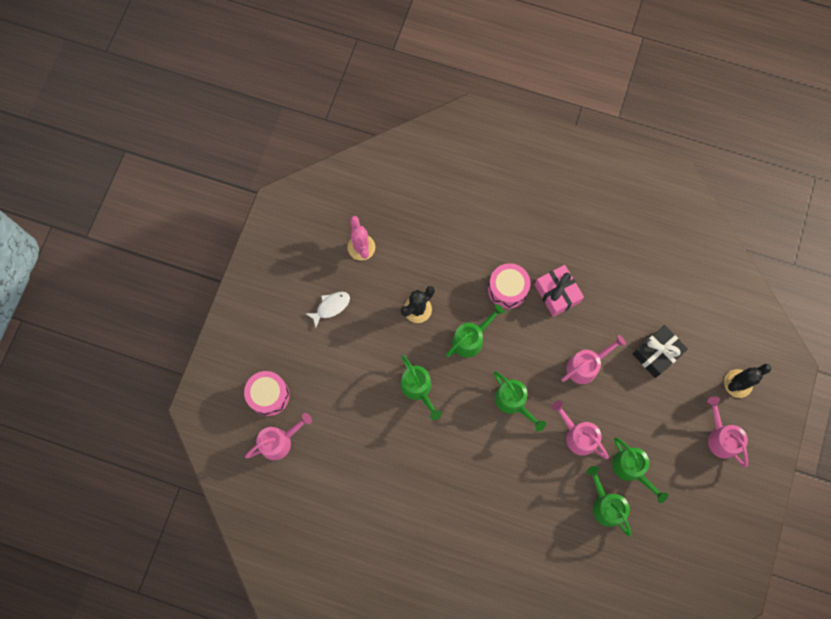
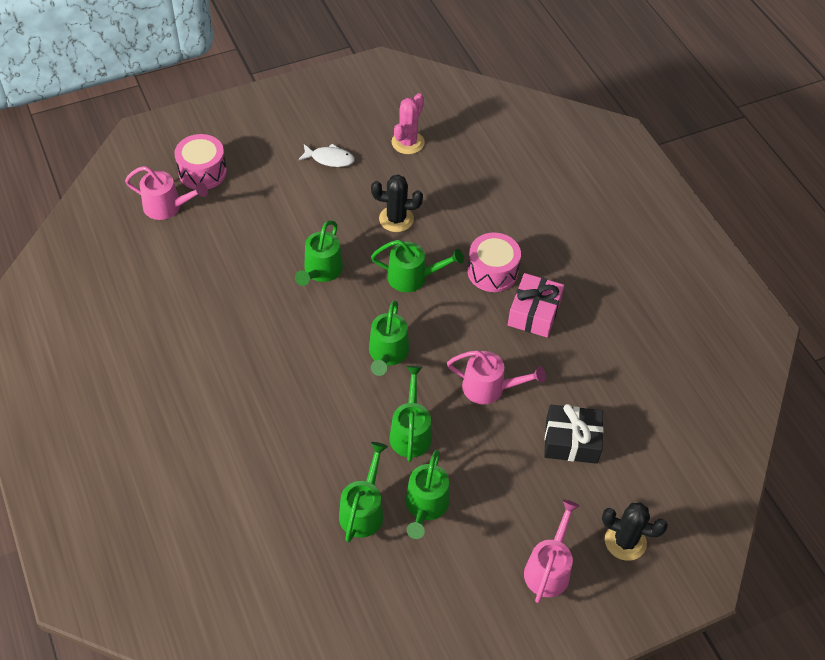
camera: 45 degrees right, 20 degrees down
pink watering can [551,401,609,459] -> green watering can [389,366,432,462]

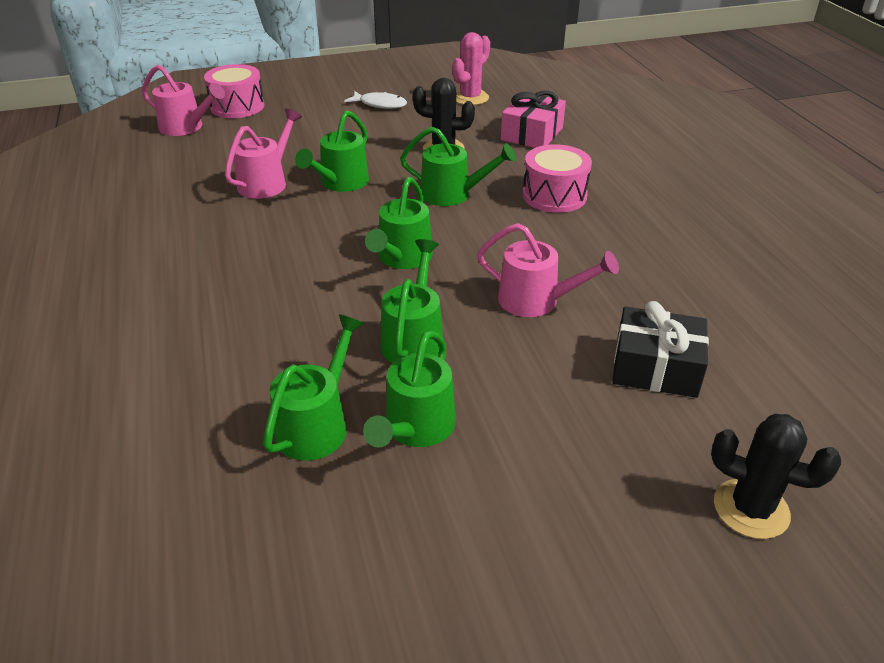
camera: 10 degrees right, 15 degrees down
pink gift [508,273,564,338] -> pink gift moved to [501,91,566,148]
pink watering can [524,500,580,603] -> pink watering can moved to [225,108,302,199]

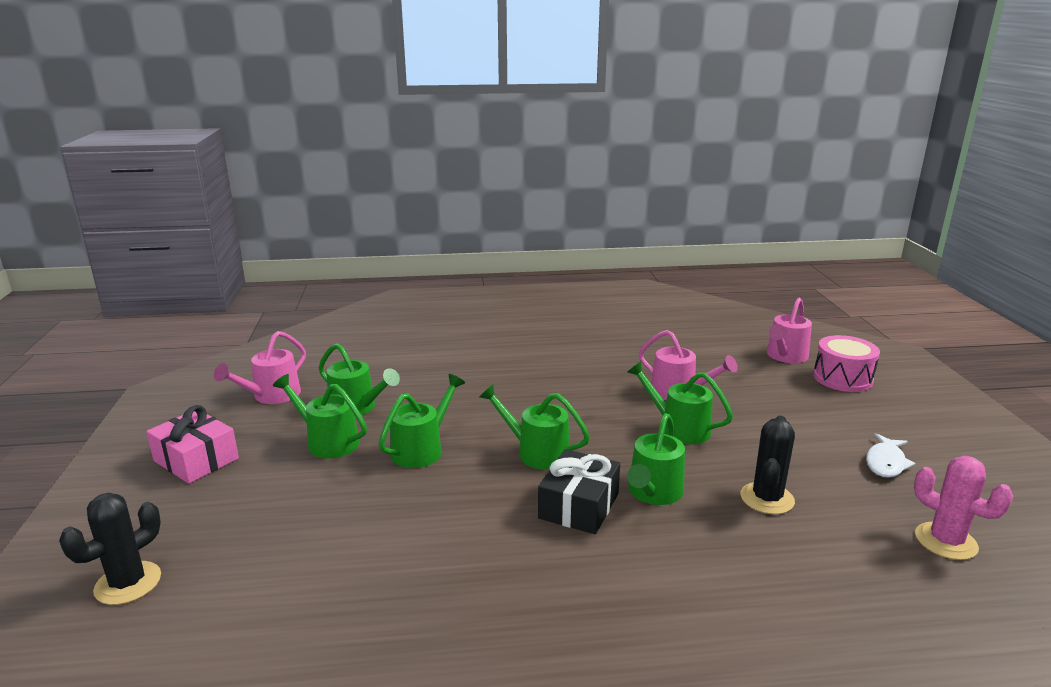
camera: 100 degrees right, 15 degrees down
green watering can [380,239,443,363] -> green watering can turned 75 degrees counterclockwise [379,374,465,468]
pink watering can [477,223,619,317] -> pink watering can moved to [214,331,306,404]
pink gift [501,91,566,148] -> pink gift moved to [146,405,239,484]
pink drum [522,144,592,213] -> none
black gift [612,301,709,398] -> black gift moved to [538,449,620,534]

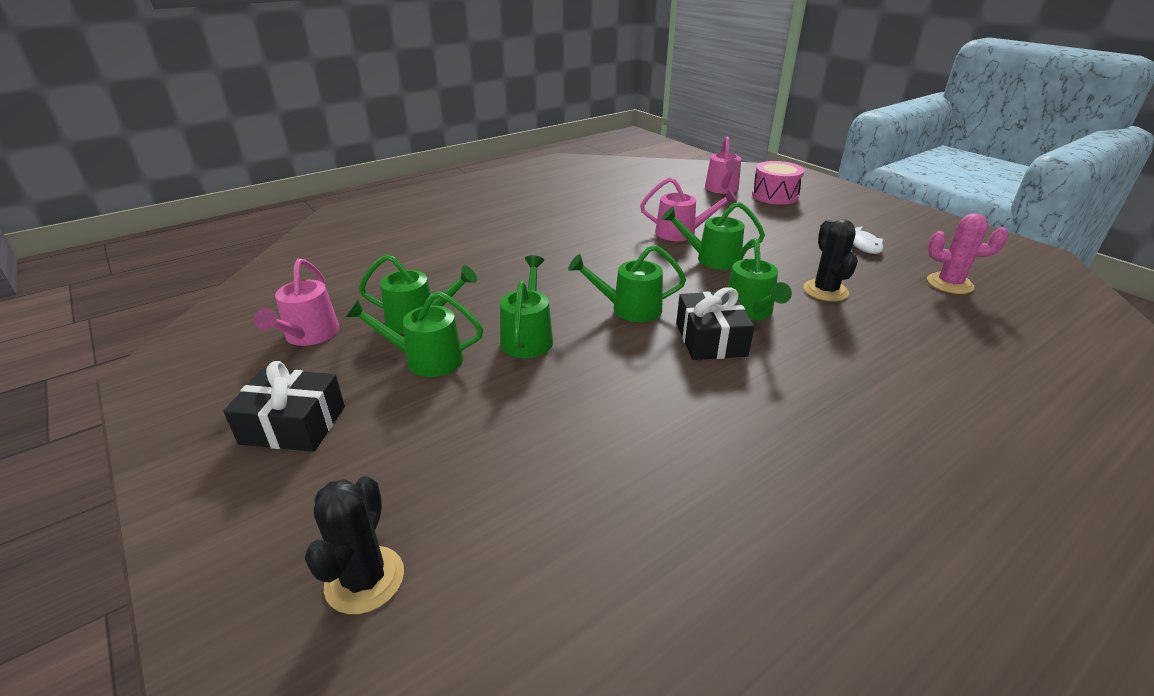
camera: 30 degrees left, 10 degrees up
pink gift [146,405,239,484] -> black gift [224,361,345,452]

